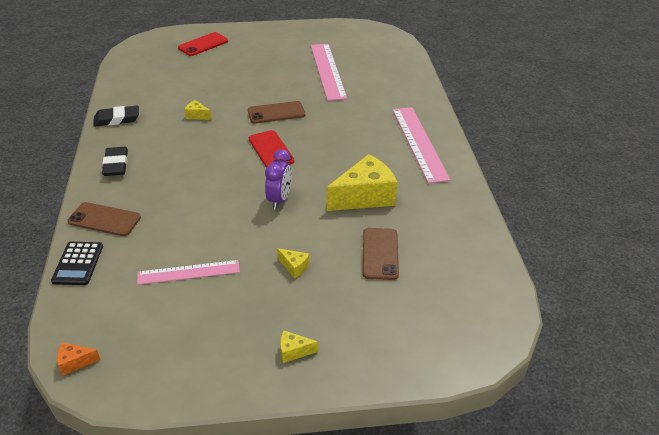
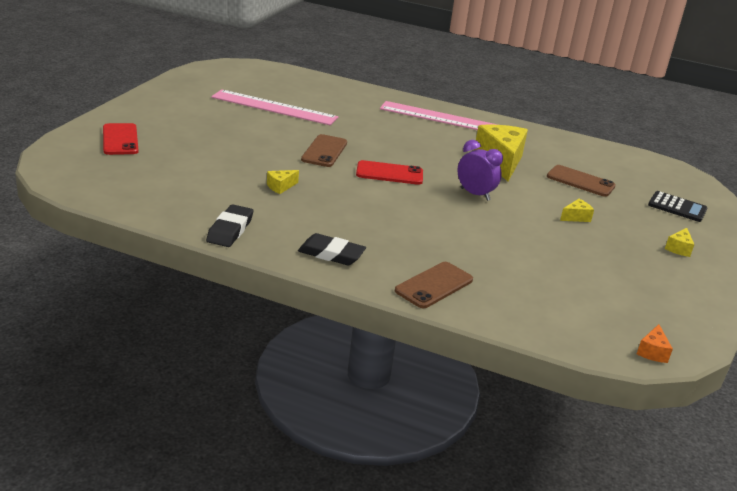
camera: 65 degrees left, 10 degrees down
black calculator [51,242,103,285] -> black calculator moved to [648,191,708,222]
pink ruler [137,260,240,285] -> none

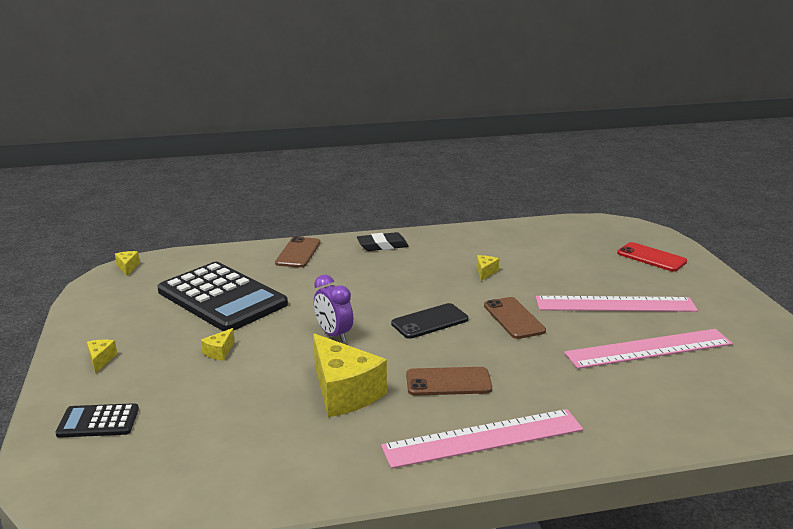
camera: 150 degrees right, 5 degrees down
black eraser [206,204,253,247] -> none
red phone [356,160,423,185] -> black phone [391,303,469,339]
purple clock [457,140,503,201] -> purple clock turned 45 degrees clockwise [314,275,353,342]
brown phone [547,165,616,197] -> brown phone moved to [406,367,492,396]
orange cheese [637,324,673,363] -> yellow cheese [115,251,140,276]
none -> black calculator [157,262,288,331]
none -> pink ruler [536,296,698,312]

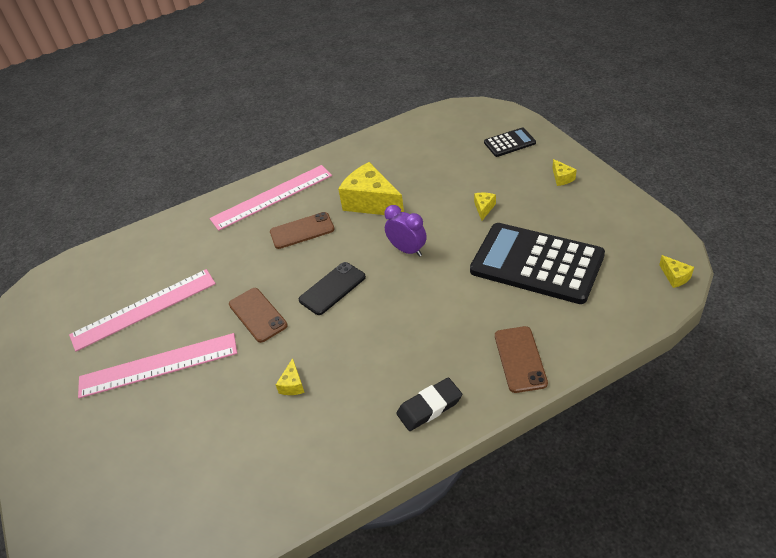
camera: 170 degrees right, 20 degrees up
red phone [617,242,687,271] -> none

